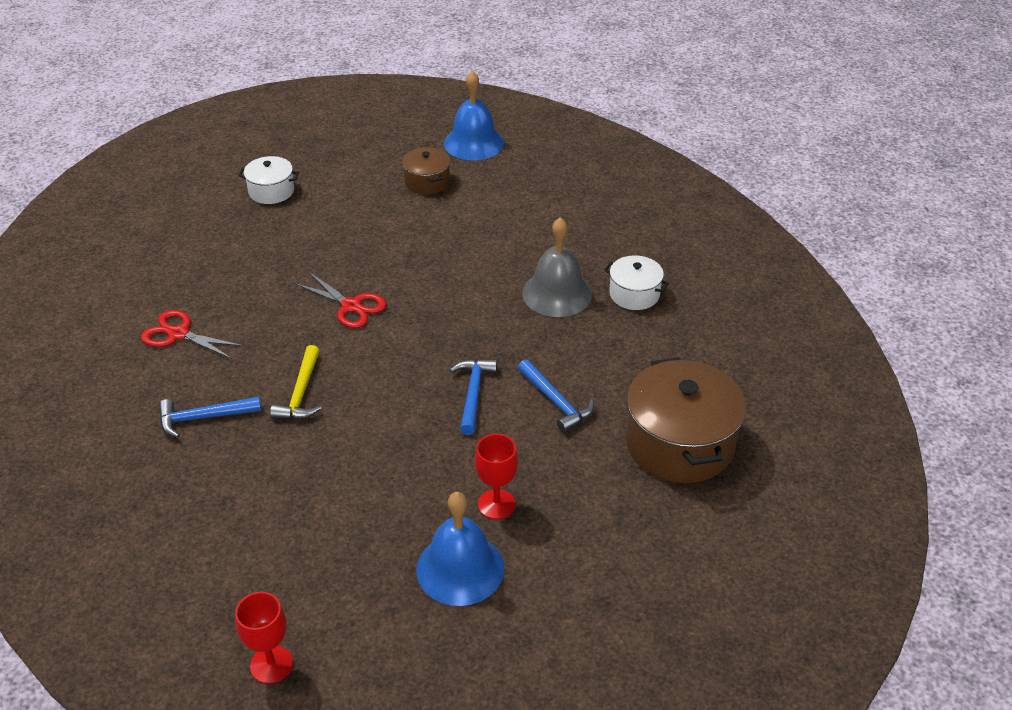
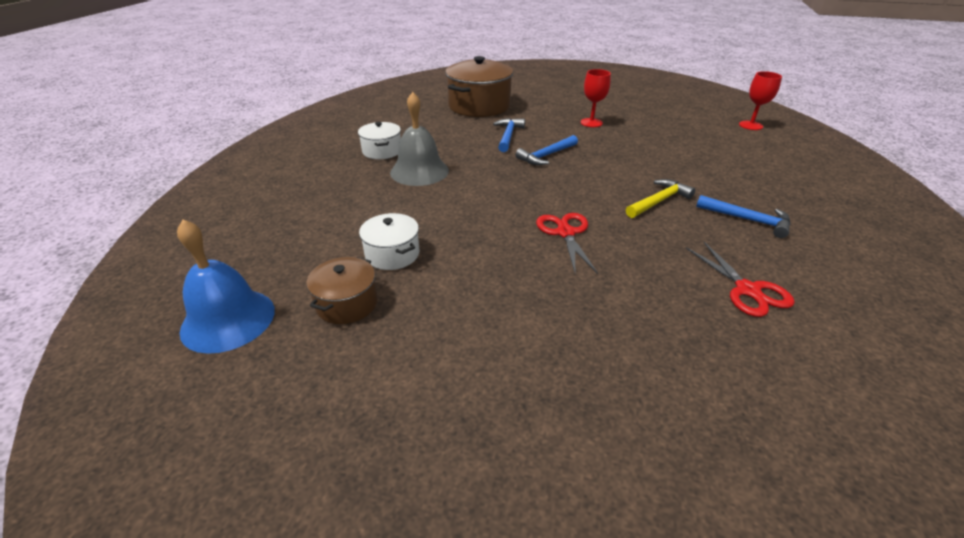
camera: 135 degrees left, 5 degrees down
white pot [238,156,299,204] -> white pot moved to [359,213,420,270]
blue bell [416,492,504,606] -> none

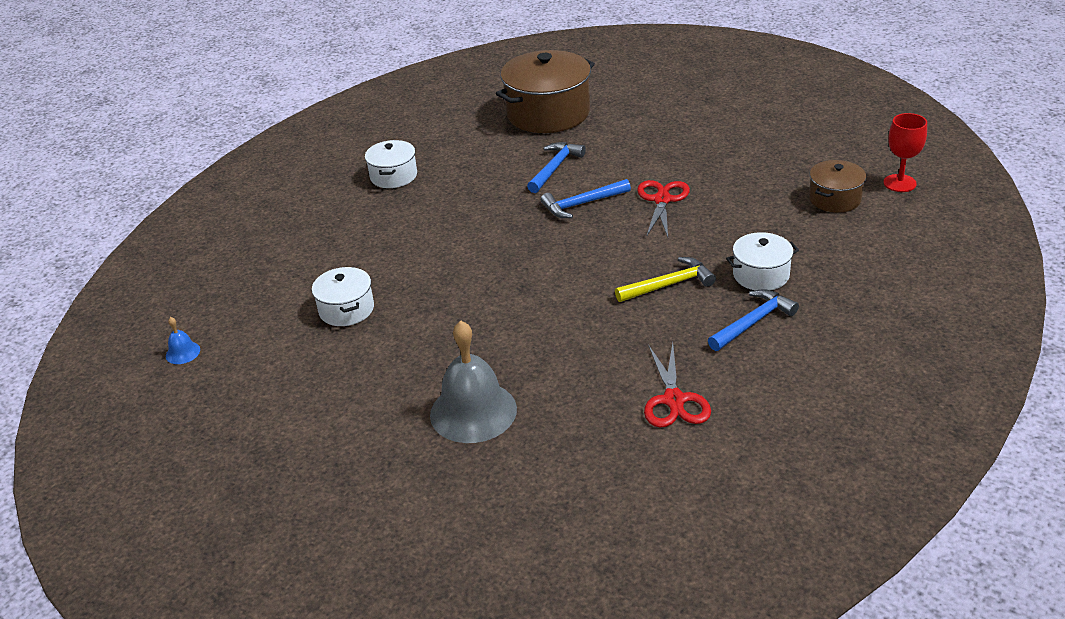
camera: 20 degrees right, 0 degrees up
blue bell [177,220,275,354] -> blue bell [166,317,200,364], size x0.43
brown pot [306,257,378,324] -> brown pot moved to [809,160,866,213]
grey bell [390,92,449,186] -> grey bell moved to [430,321,517,443]
red scissors [536,213,598,274] -> red scissors moved to [637,180,690,237]
red goblet [581,69,611,127] -> none
blue hammer [696,195,791,238] -> blue hammer turned 90 degrees counterclockwise [708,289,799,351]
none -> white pot [726,232,799,290]

